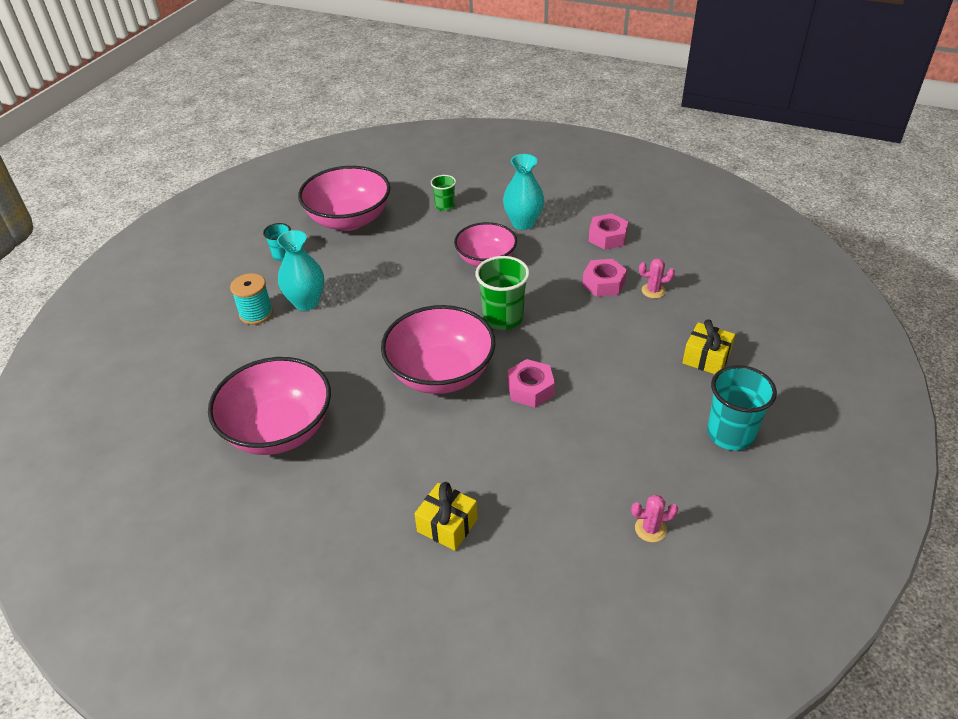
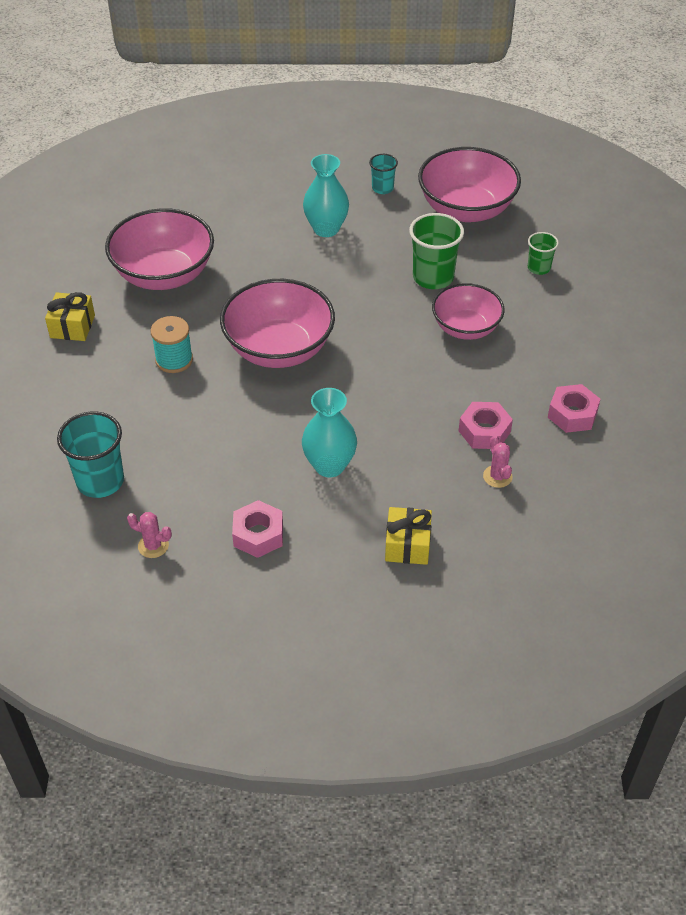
camera: 65 degrees right, 5 degrees up
turquoise spool [230,273,273,325] -> turquoise spool moved to [151,316,193,373]
yellow gift [414,482,478,551] -> yellow gift moved to [45,292,95,341]
green cup [476,256,530,330] -> green cup moved to [409,213,464,289]
turquoise vase [503,154,544,230] -> turquoise vase moved to [302,388,357,477]
pink nut [507,359,555,407] -> pink nut moved to [232,500,283,558]
pink cactus [631,495,678,542] -> pink cactus turned 45 degrees counterclockwise [127,512,172,558]
turquoise cup [707,365,777,451] -> turquoise cup moved to [57,411,124,498]

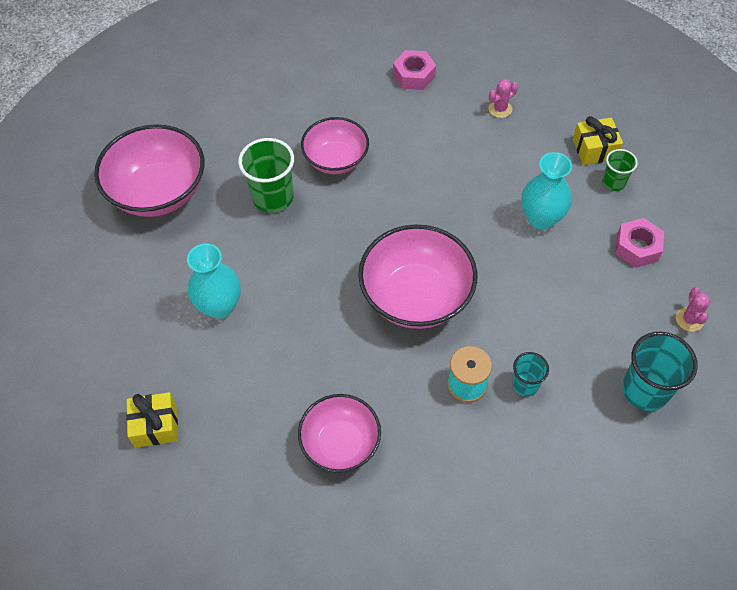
camera: 105 degrees left, 10 degrees up
yellow gift [45,292,95,341] -> yellow gift moved to [126,392,178,448]
pink bowl [105,208,214,290] -> pink bowl [298,394,381,473], size x0.65
turquoise cup [369,154,398,194] -> turquoise cup moved to [512,352,549,396]
pink nut [459,402,513,449] -> none
green cup [528,232,559,275] -> green cup moved to [603,149,638,191]

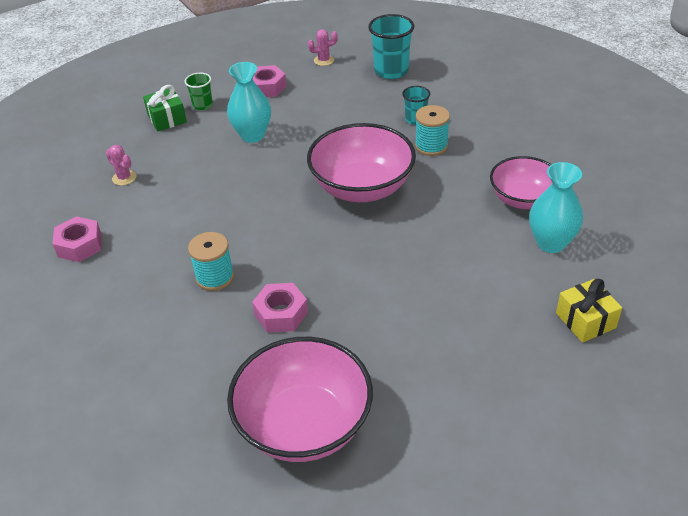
camera: 105 degrees left, 15 degrees down
turquoise vase [187,244,241,319] -> turquoise vase moved to [529,162,583,253]
green cup [238,138,294,213] -> pink nut [252,283,308,333]
pink bowl [301,117,369,174] -> turquoise spool [188,232,234,291]
yellow gift [573,116,623,165] -> green gift [143,85,187,131]

